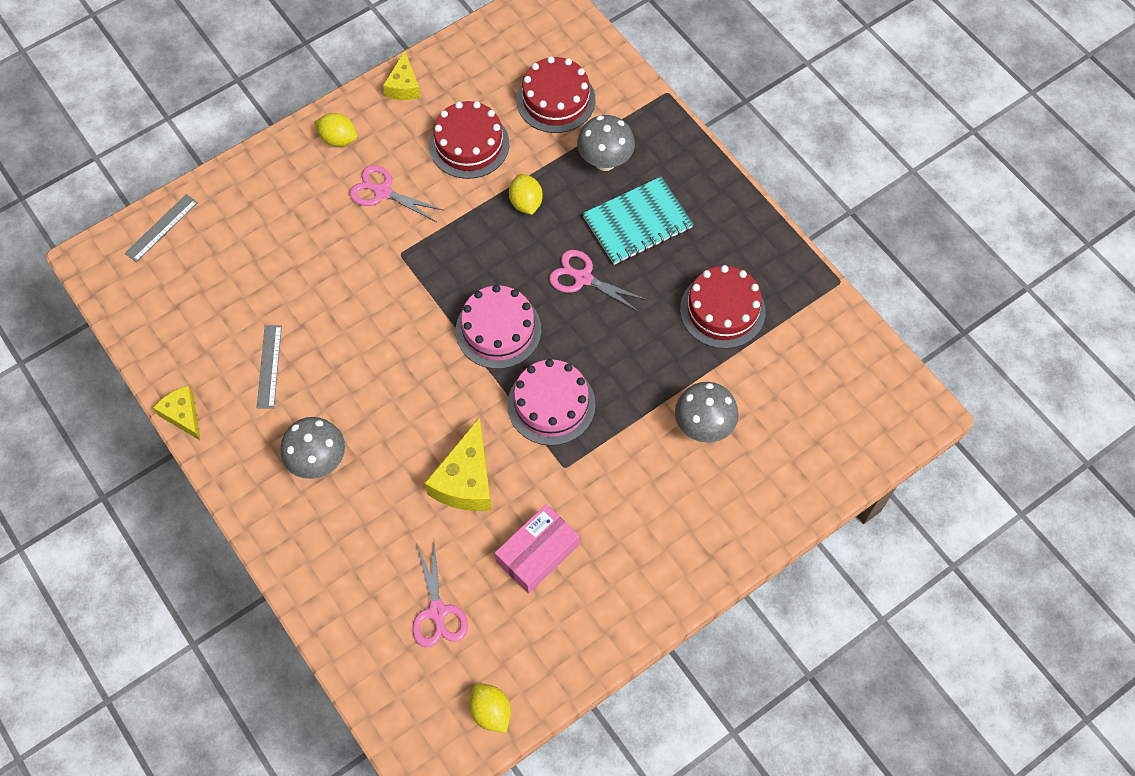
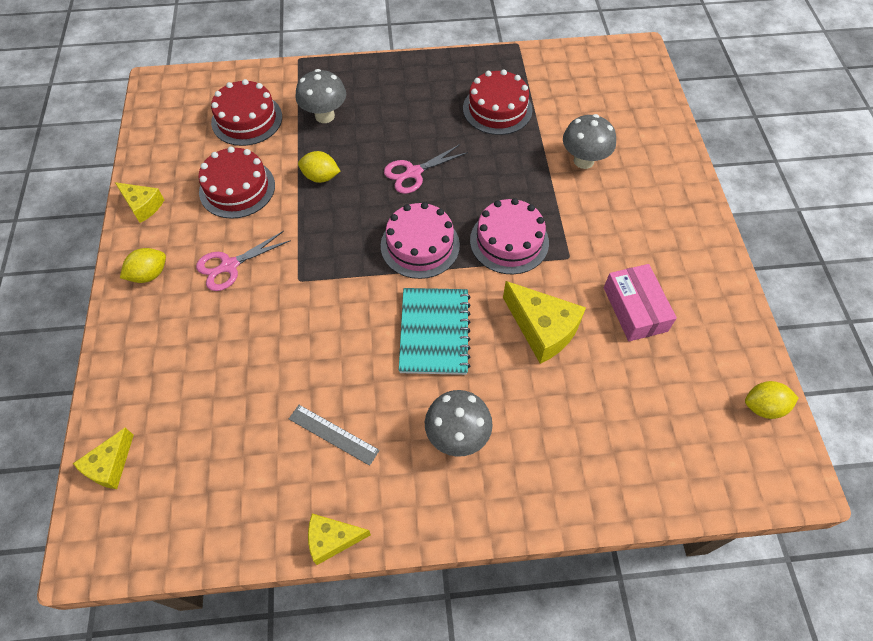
camera: 60 degrees left, 5 degrees down
grey ruler [125,194,198,262] -> yellow cheese [73,428,134,489]
pink scissors [412,543,468,648] -> none
turquoise notebook [582,177,694,265] -> turquoise notebook moved to [399,288,471,375]

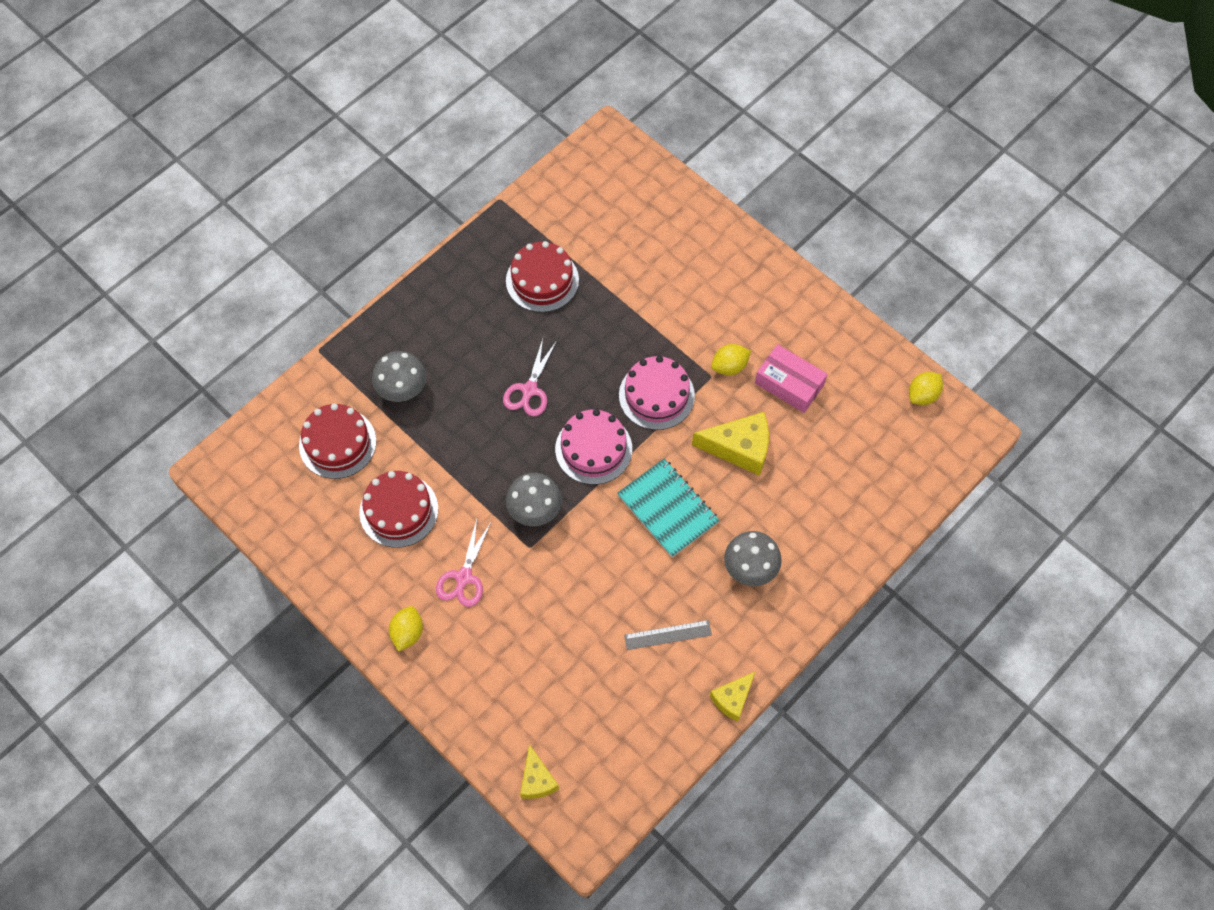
camera: 40 degrees left, 5 degrees up
yellow cheese [115,182,164,223] -> none
yellow lemon [298,151,340,183] -> yellow lemon moved to [711,344,751,375]
grey mushroom [563,114,616,169] -> grey mushroom moved to [506,473,562,526]

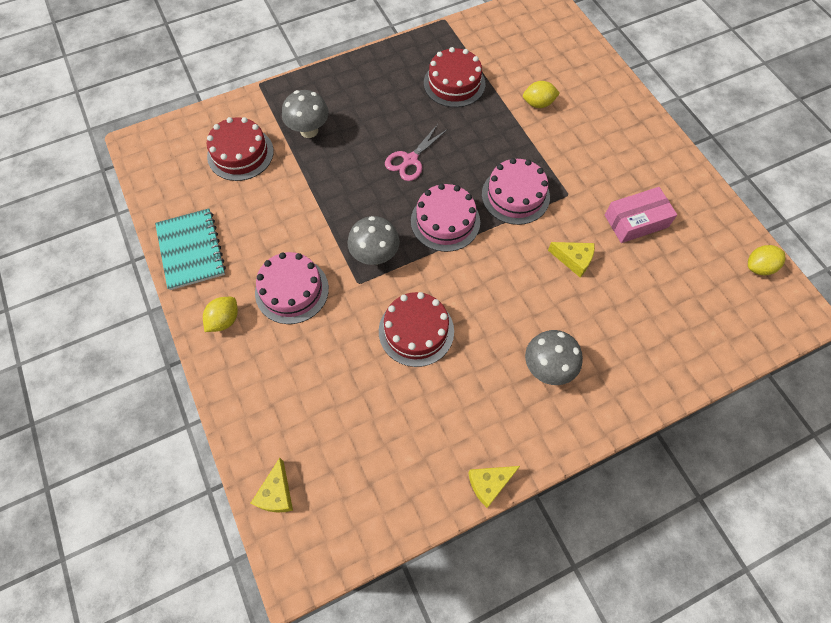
camera: 20 degrees right, 0 degrees up
red cake [359,471,438,548] -> red cake moved to [379,292,454,367]
pink scissors [436,519,492,607] -> pink cake [255,252,329,324]
turquoise notebook [617,459,720,557] -> turquoise notebook moved to [155,208,226,290]
grey ruler [624,620,712,650] -> none
yellow cheese [692,412,769,476] -> yellow cheese [548,242,595,277], size x0.62
yellow lemon [711,344,751,375] -> yellow lemon moved to [523,81,560,108]
pink box [755,344,827,413] -> pink box turned 75 degrees counterclockwise [605,187,677,243]

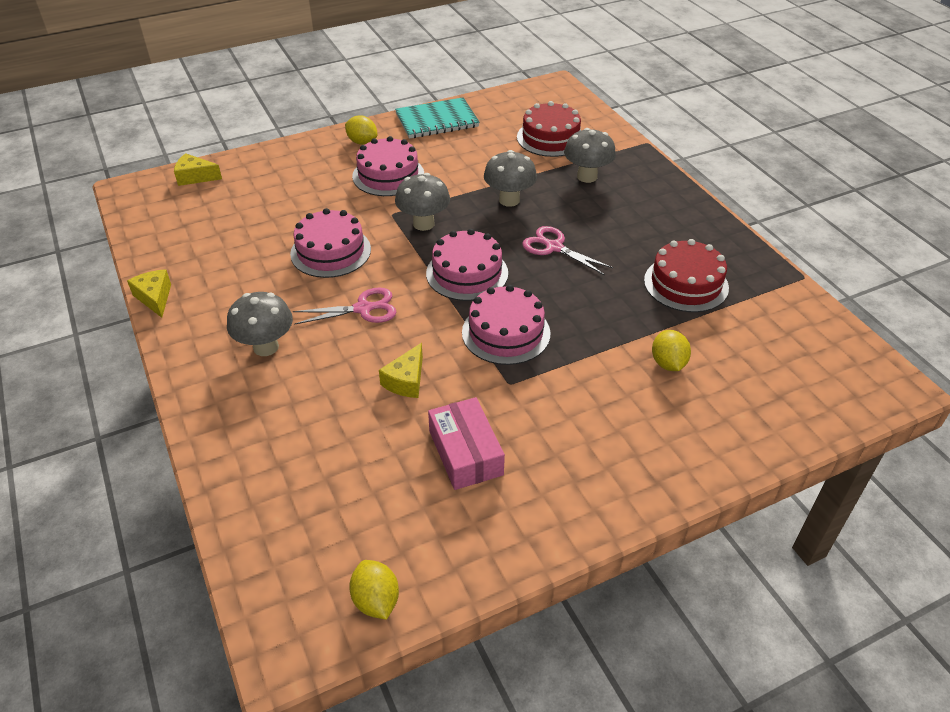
camera: 90 degrees right, 20 degrees down
red cake [379,292,454,367] -> pink cake [290,208,371,278]
none -> pink scissors [293,288,396,325]
none -> grey mushroom [484,150,537,207]

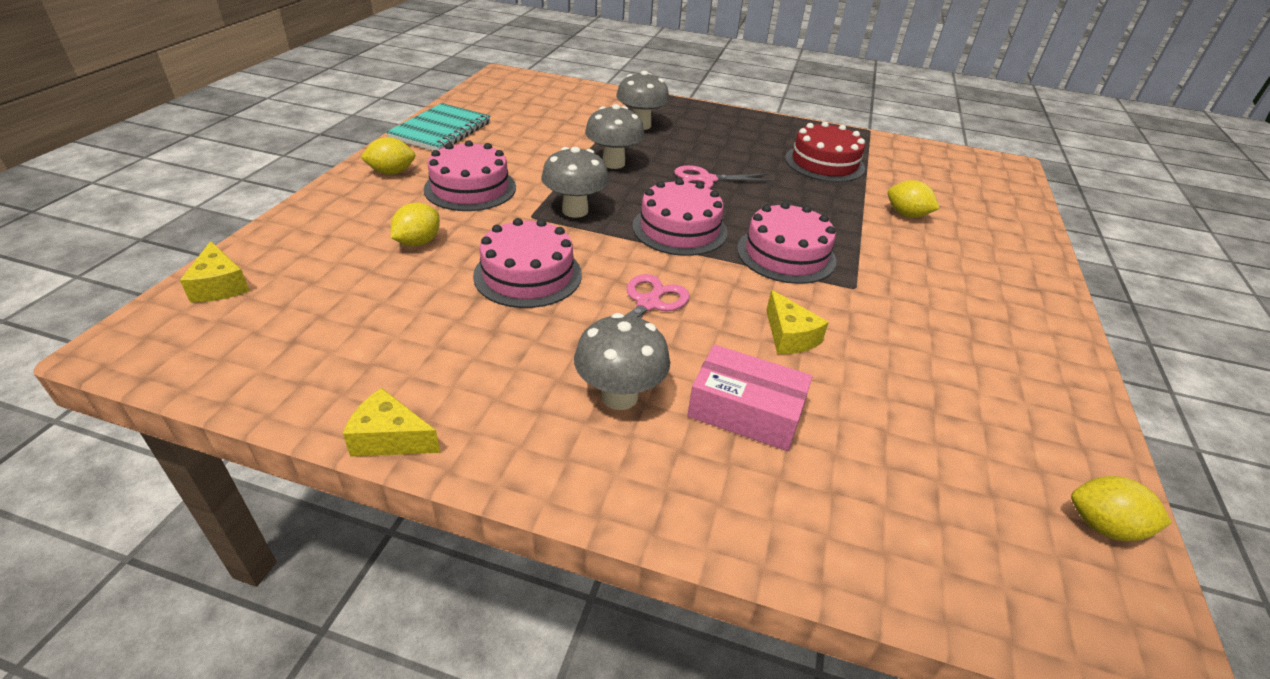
camera: 50 degrees left, 5 degrees down
yellow cheese [174,153,222,186] -> yellow cheese turned 75 degrees counterclockwise [180,241,250,303]
pink box [428,397,505,490] -> pink box moved to [687,345,812,451]
red cake [517,101,581,157] -> none
none -> yellow lemon [391,203,440,246]

